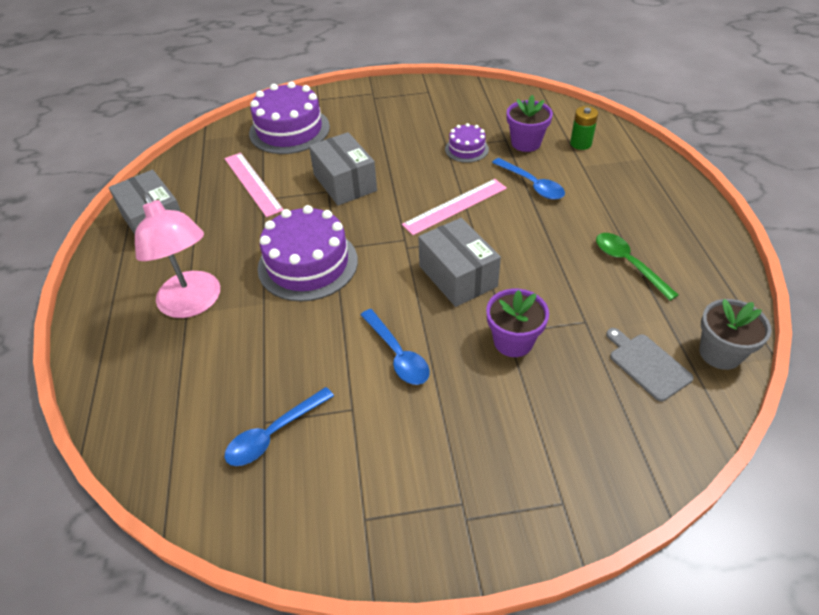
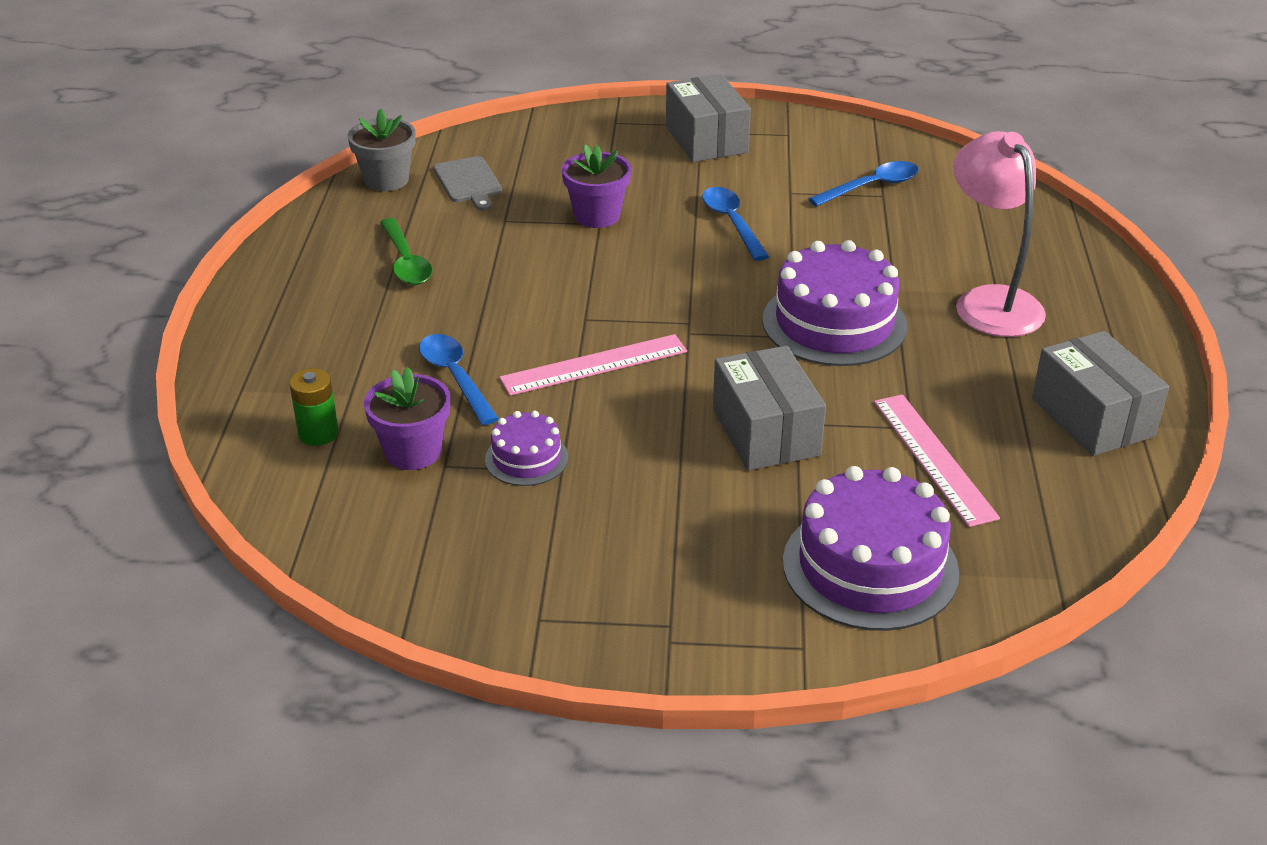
camera: 170 degrees left, 10 degrees down
grey box [418,218,501,307] -> grey box moved to [666,74,751,162]

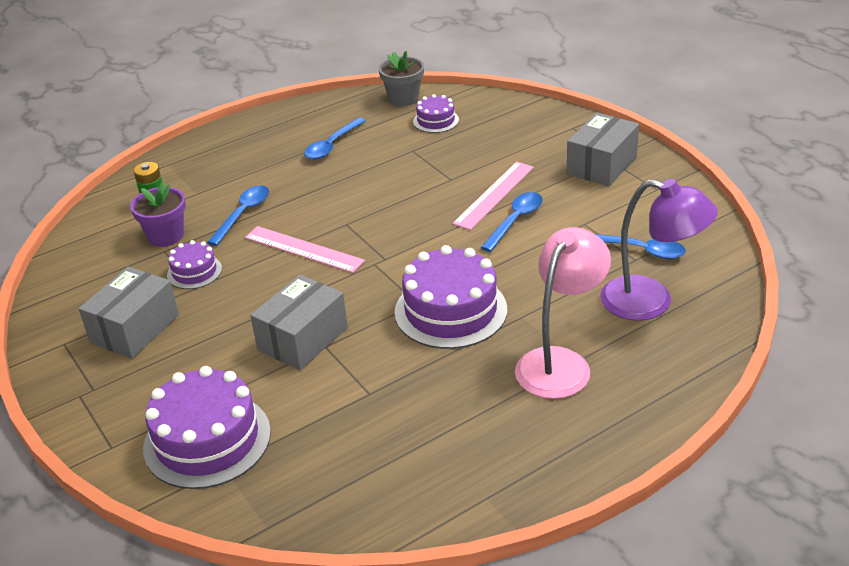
camera: 55 degrees right, 0 degrees up
green spoon [380,218,433,285] -> blue spoon [304,118,366,160]
grey cutting board [434,156,502,211] -> purple cake [413,94,459,133]
purple flower pot [562,145,631,228] -> none
pink ruler [874,394,1000,527] -> pink ruler moved to [452,162,534,230]
grey box [1032,331,1169,456] -> grey box moved to [79,267,179,359]
none -> purple lamp [600,179,718,321]

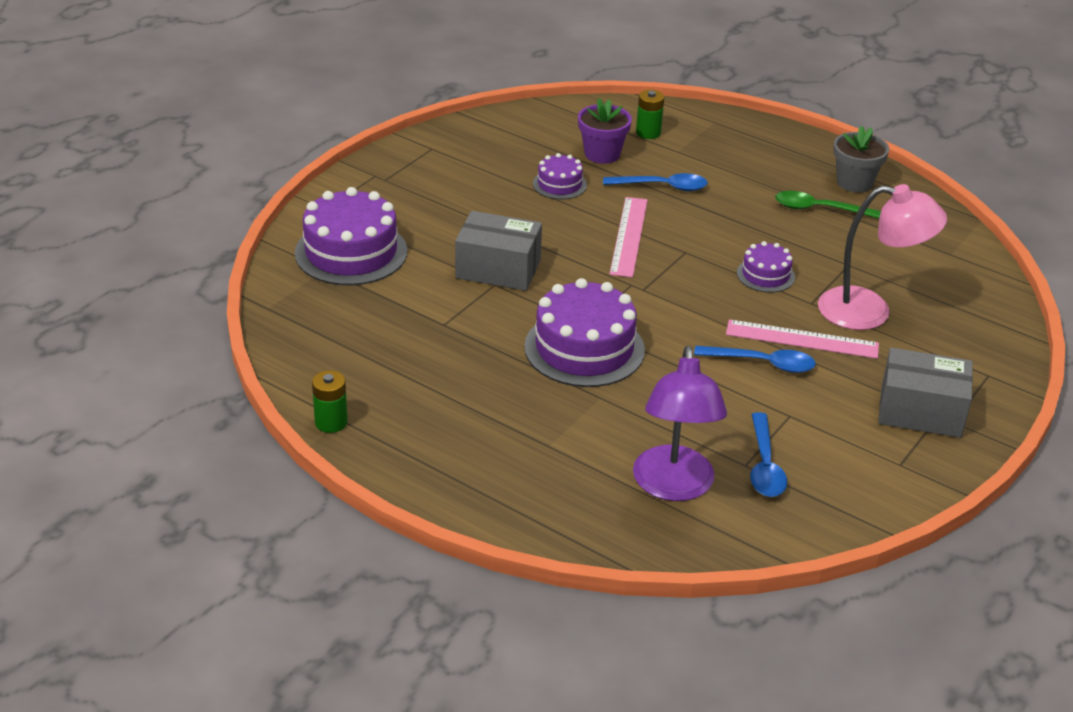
camera: 65 degrees right, 0 degrees up
grey box [79,267,179,359] -> none
blue spoon [304,118,366,160] -> green spoon [775,191,881,219]
grey flower pot [378,51,424,106] -> grey flower pot moved to [833,126,889,193]
purple cake [413,94,459,133] -> purple cake moved to [737,241,795,293]
pink lamp [515,227,611,399] -> pink lamp moved to [818,184,947,330]
none -> green battery [312,370,348,433]

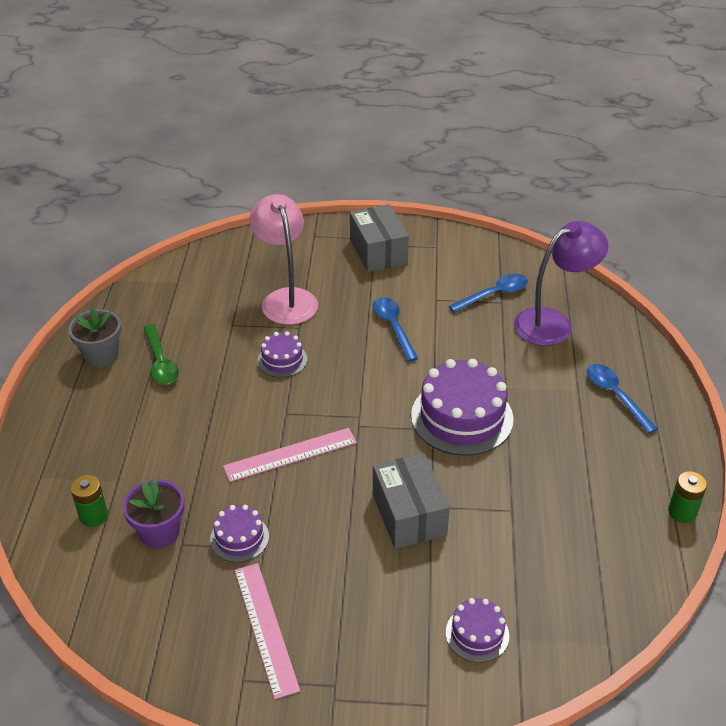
camera: 120 degrees left, 5 degrees up
purple cake [295,187,407,285] -> purple cake [446,598,509,663], size x0.52
blue spoon [603,173,708,191] -> blue spoon moved to [587,364,658,434]
pink ruler [726,319,879,359] -> pink ruler moved to [235,563,300,699]

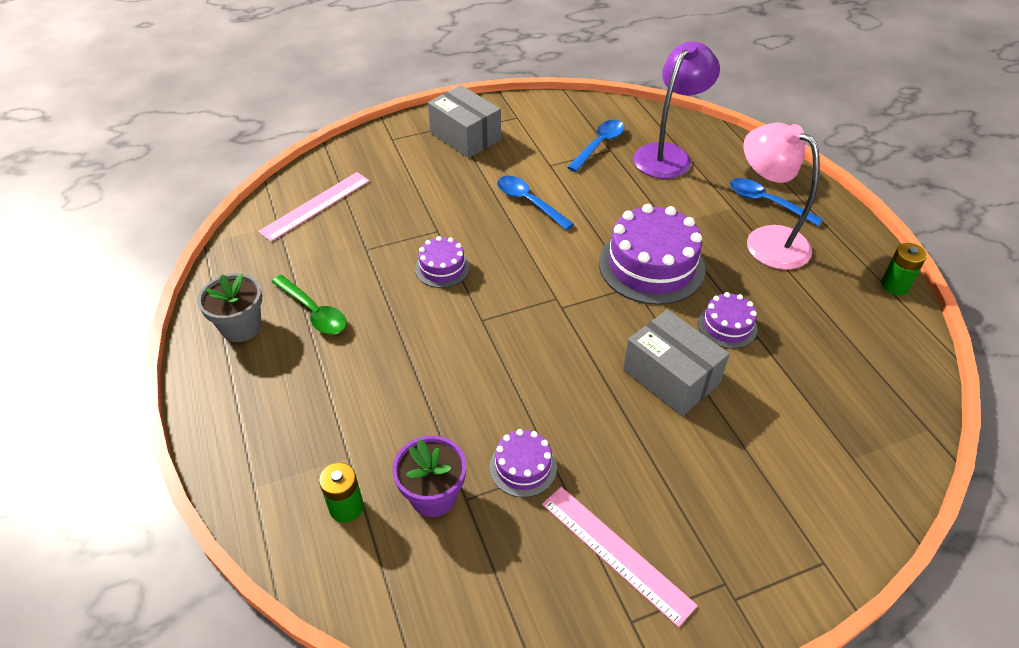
camera: 25 degrees left, 5 degrees up
pink ruler [223,428,357,482] -> pink ruler moved to [258,172,370,242]
pink lamp [249,194,318,325] -> pink lamp moved to [743,123,820,270]
purple cake [446,598,509,663] -> purple cake moved to [698,292,758,349]

